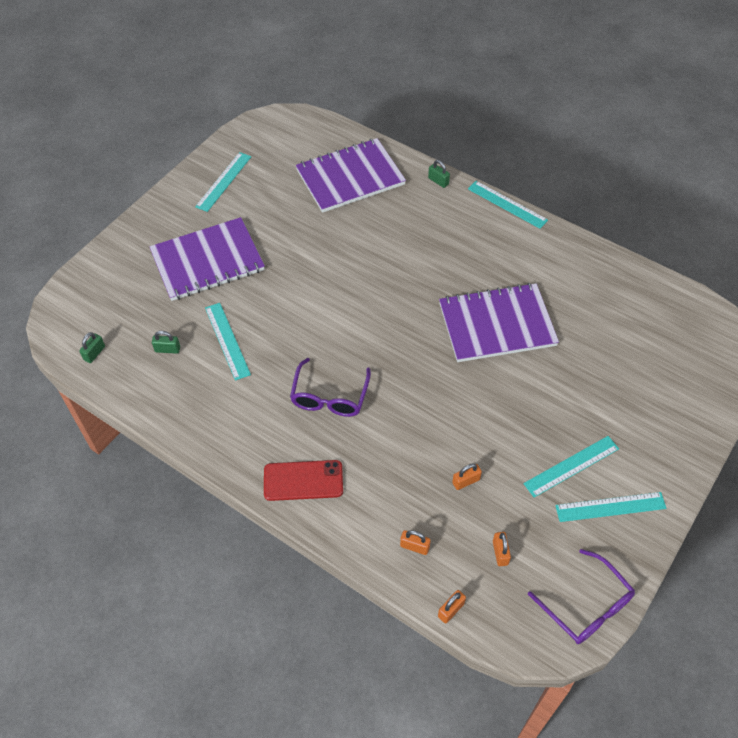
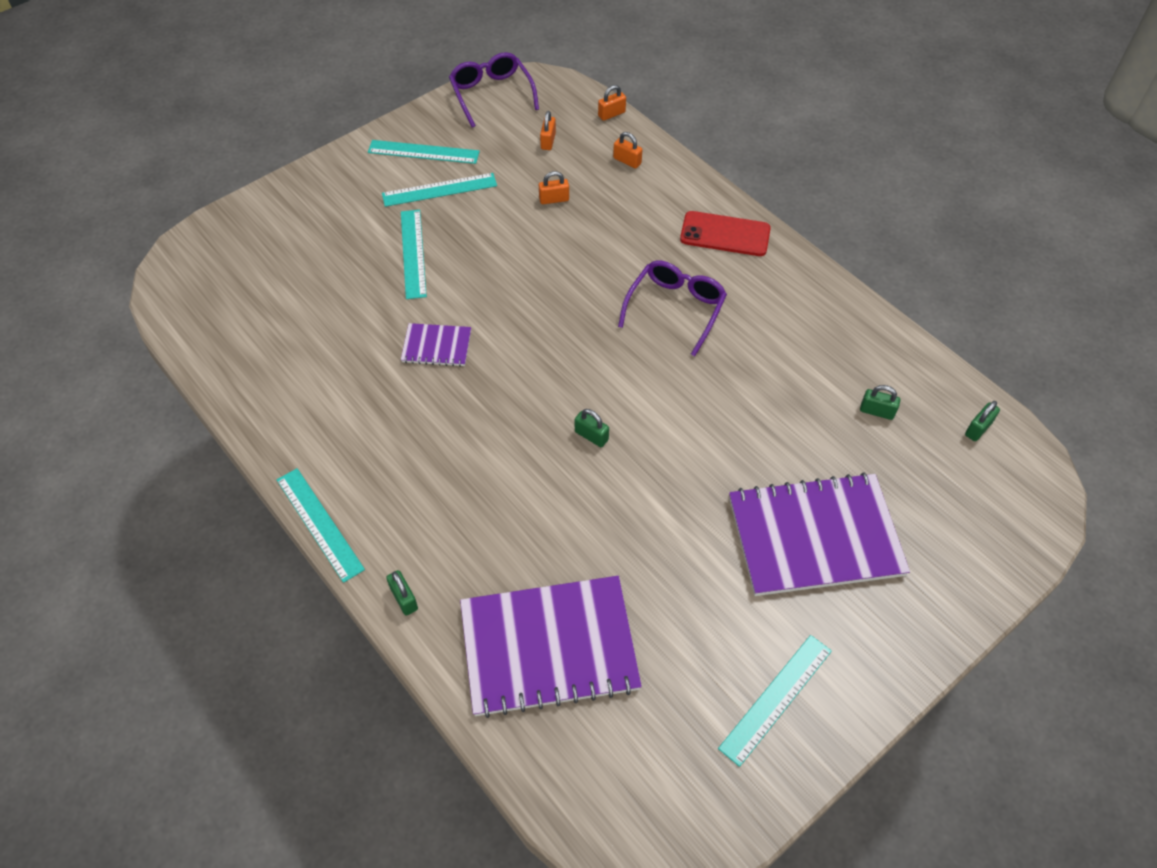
camera: 165 degrees left, 0 degrees up
turquoise ruler [205,303,251,381] -> turquoise ruler moved to [401,210,427,299]
purple notebook [439,283,559,362] -> purple notebook [401,323,471,367], size x0.47
none -> green padlock [575,409,609,447]

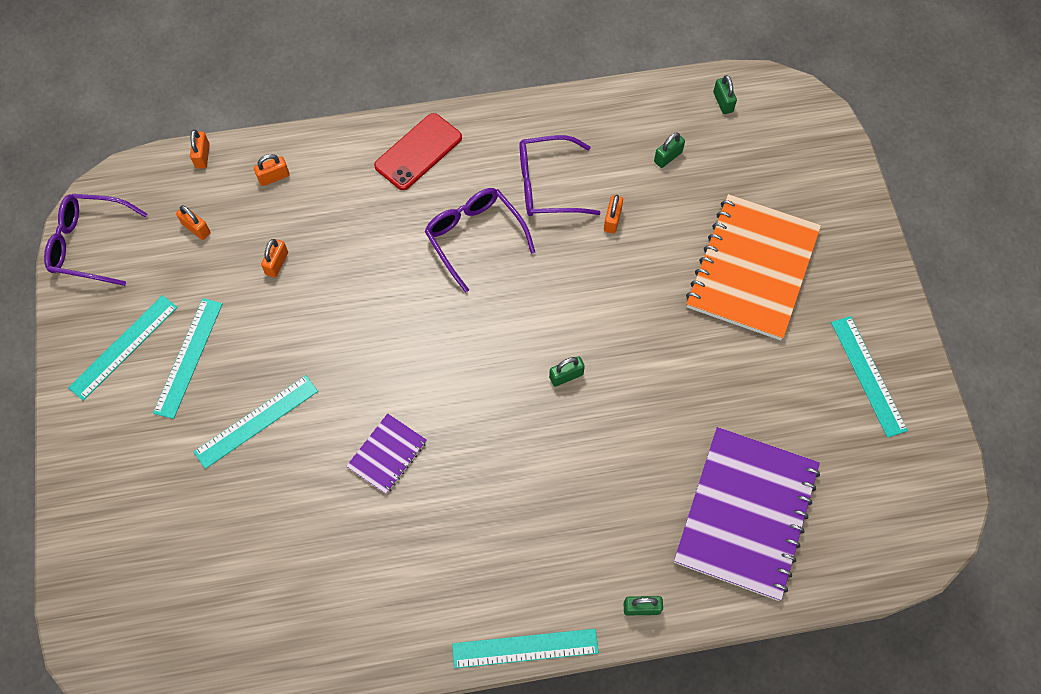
camera: 60 degrees left, 10 degrees up
turquoise ruler [401,210,427,299] -> turquoise ruler turned 60 degrees counterclockwise [193,375,318,469]
purple notebook [729,472,910,596] -> orange notebook [686,194,821,340]
none -> purple glasses [520,135,600,216]
none -> orange padlock [604,195,623,234]

